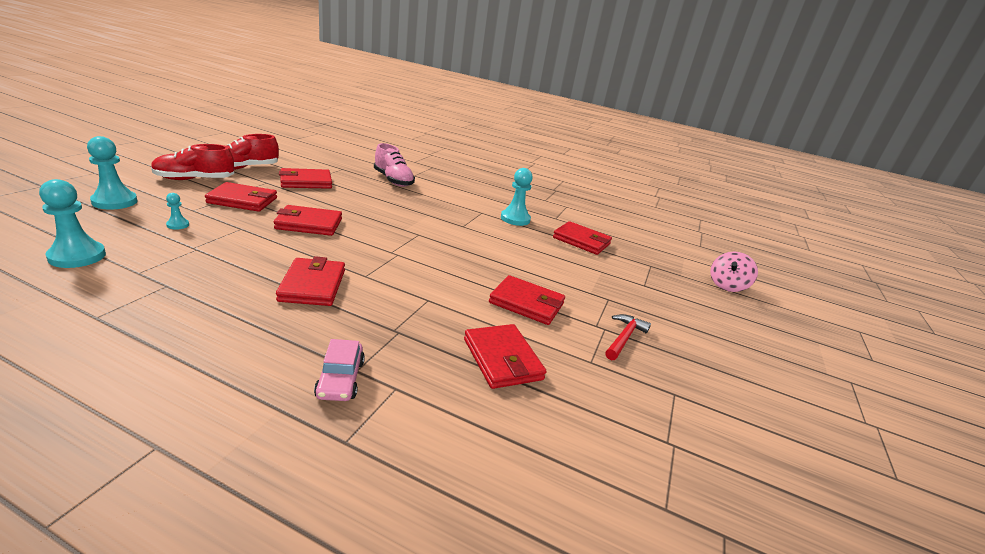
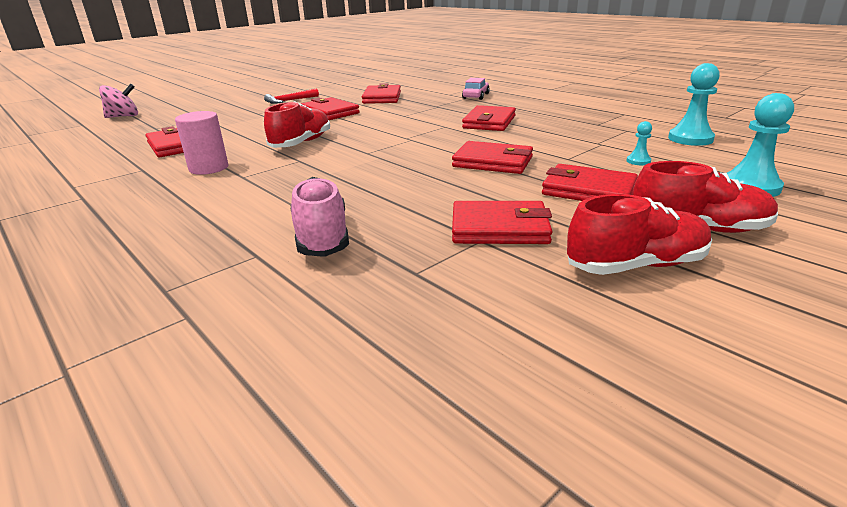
camera: 150 degrees left, 0 degrees up
turquoise pawn [501,168,533,226] -> pink cylinder [175,111,229,175]
none -> red shoe [264,101,330,148]

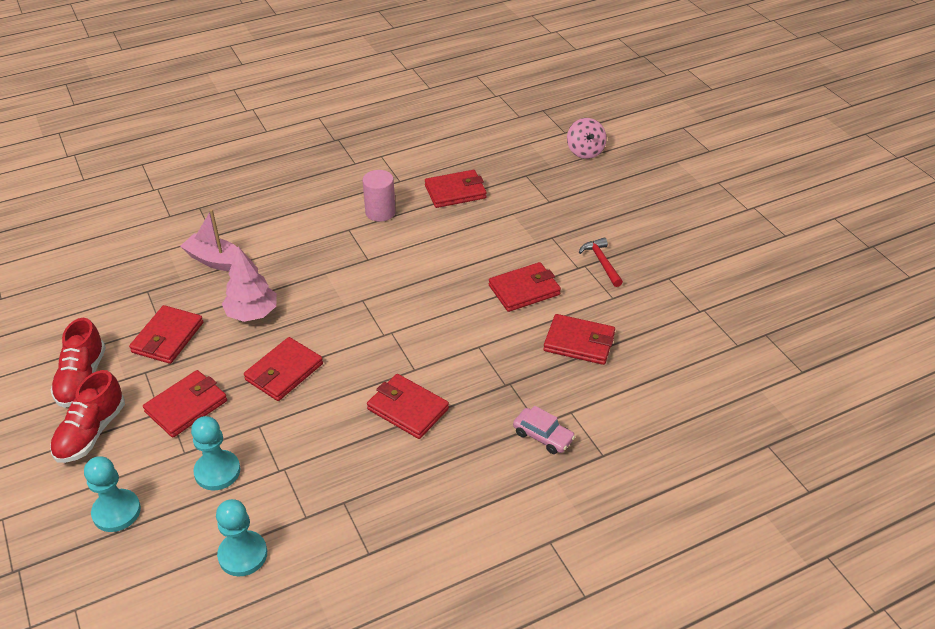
camera: 105 degrees right, 15 degrees up
red shoe [264,101,330,148] -> none
pink shoe [291,177,349,257] -> pink boat [180,209,238,271]
turquoise pawn [627,121,652,165] -> turquoise pawn [191,416,241,490], size x2.00
none -> pink tree [222,246,277,322]

